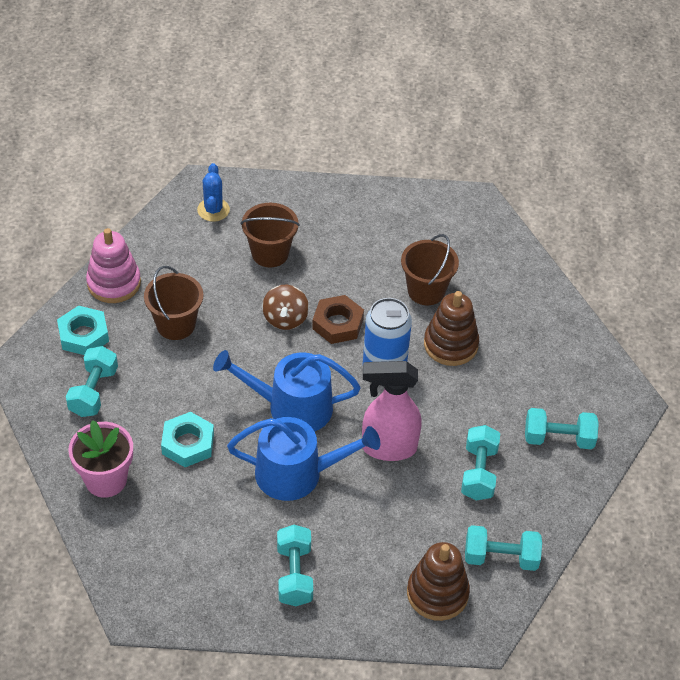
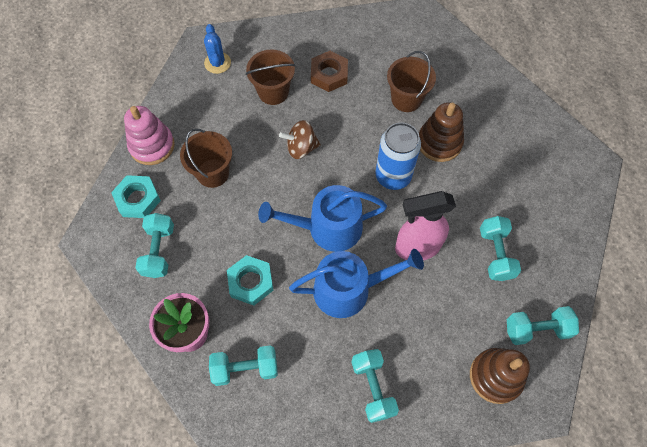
camera: 10 degrees left, 15 degrees up
brown spinning top [262,285,309,330] -> brown spinning top turned 90 degrees clockwise [279,120,321,159]
brown nut [312,295,364,344] -> brown nut moved to [311,51,348,92]
turquoise dumbbell [525,408,599,449] -> turquoise dumbbell moved to [209,345,278,386]

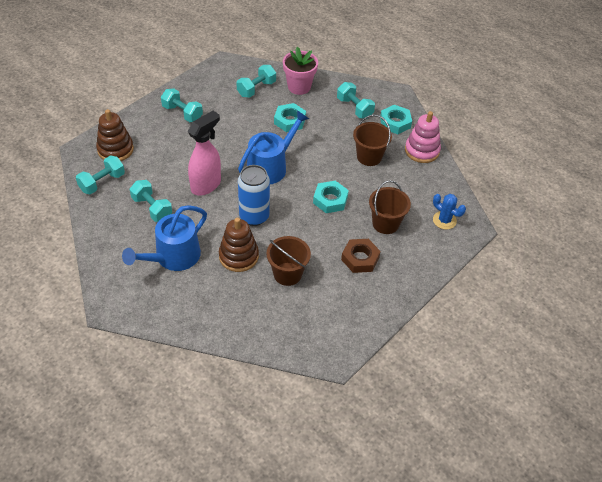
camera: 140 degrees right, 15 degrees down
brown spinning top [279,120,321,159] -> turquoise nut [313,180,349,213]
blue watering can [289,249,424,318] -> blue watering can moved to [122,205,207,271]

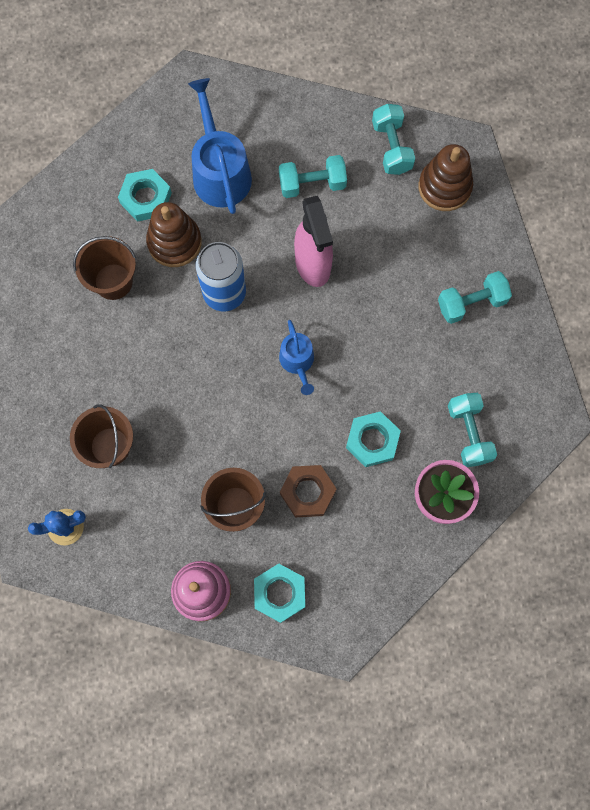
camera: 125 degrees right, 25 degrees up
blue watering can [238,110,309,184] -> blue watering can [279,320,314,395], size x0.57
turquoise nut [313,180,349,213] -> turquoise nut moved to [118,169,172,222]
turquoise dumbbell [337,82,375,119] -> none
brown nut [341,239,381,273] -> brown nut moved to [280,465,337,517]

